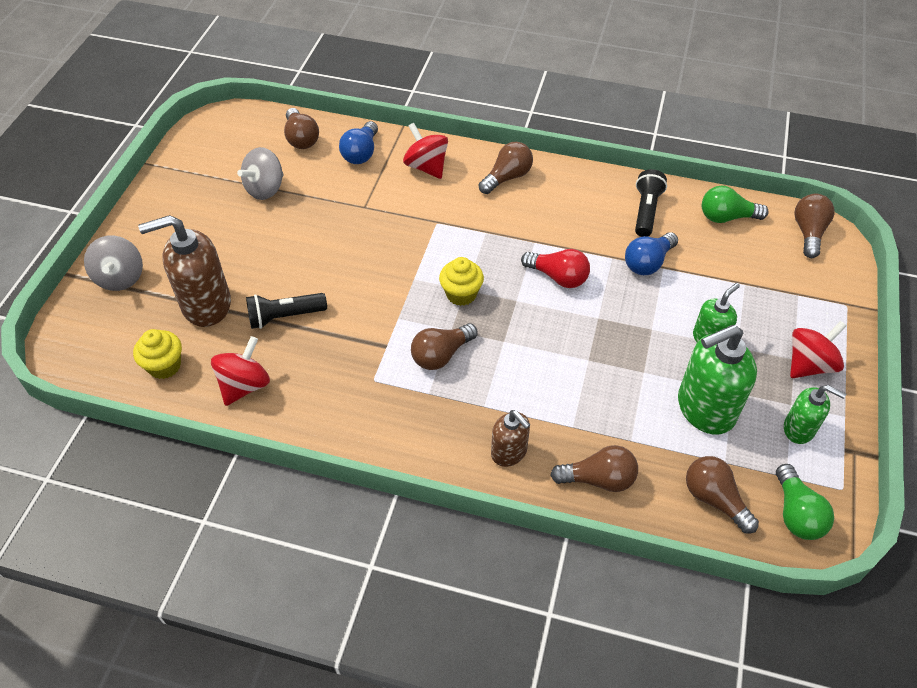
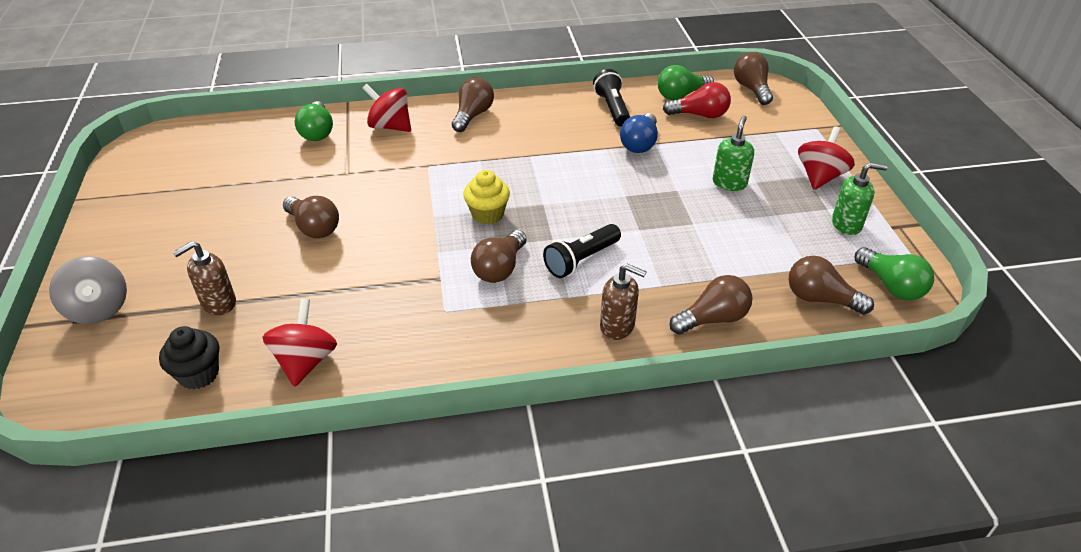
camera: 25 degrees left, 10 degrees down
yellow cupcake [133,329,182,379] -> black cupcake [159,326,219,389]
brown soap dispenser [138,215,231,327] -> brown soap dispenser [173,241,236,315], size x0.57
grey spinning top [237,147,284,200] -> none
black flashlight [246,293,327,329] -> black flashlight moved to [543,224,621,278]
brown light bulb [284,108,319,149] -> brown light bulb moved to [283,196,339,238]
blue light bulb [339,121,378,164] -> green light bulb [295,101,333,141]
red light bulb [521,249,590,288] -> red light bulb moved to [663,82,731,118]
green soap dispenser [678,325,757,435] -> none

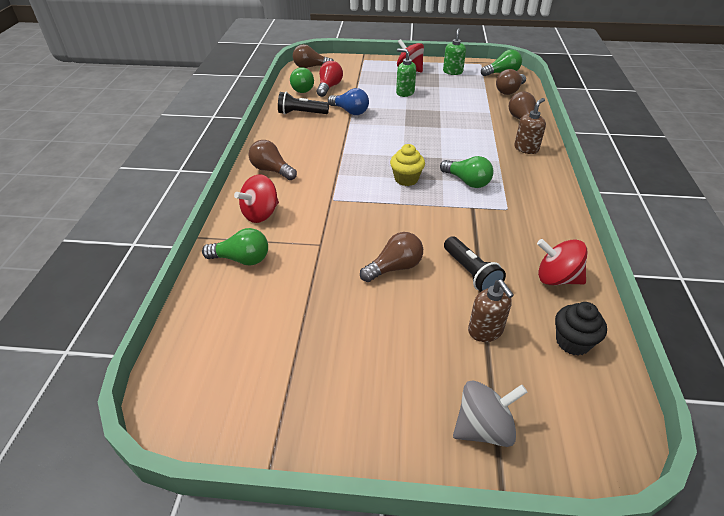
camera: 75 degrees left, 0 degrees up
brown light bulb [471,230,527,283] -> green light bulb [440,156,494,188]
black flashlight [543,224,621,278] -> black flashlight moved to [444,236,506,292]

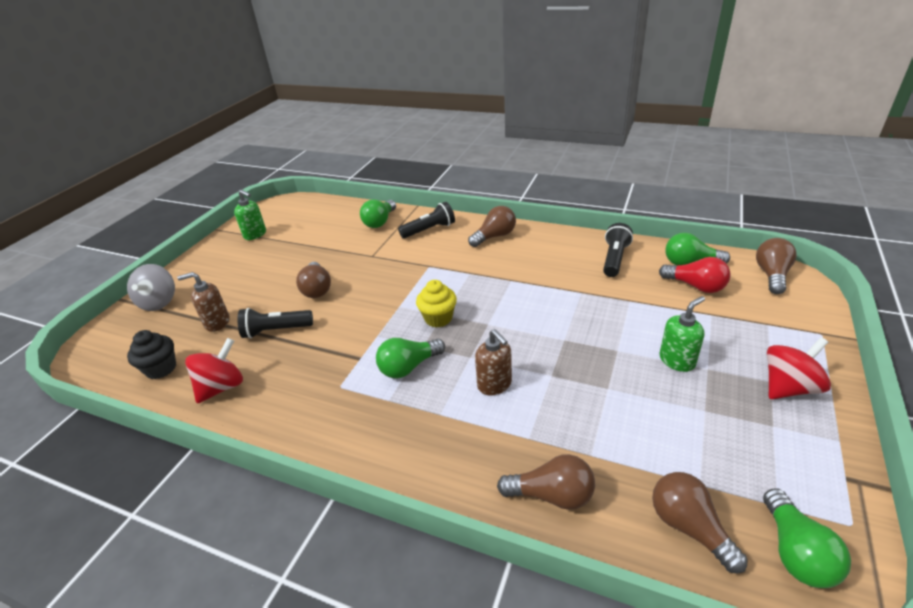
camera: 110 degrees right, 5 degrees down
red spinning top [234,174,279,223] -> black flashlight [398,202,455,239]
blue light bulb [328,88,369,115] -> none
green soap dispenser [443,28,466,75] -> green soap dispenser moved to [234,190,266,240]
brown soap dispenser [514,98,546,154] -> brown soap dispenser moved to [475,329,512,395]

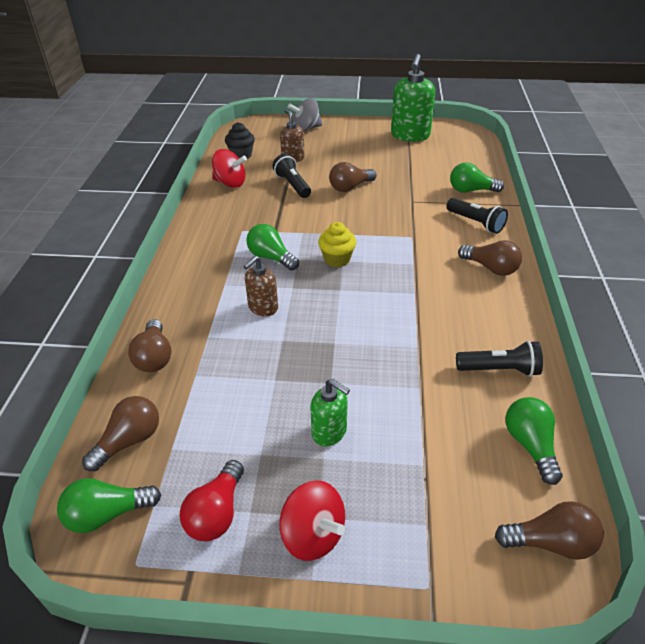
camera: 70 degrees right, 5 degrees up
green soap dispenser [234,190,266,240] -> green soap dispenser [391,54,435,142], size x1.76
red light bulb [659,257,731,293] -> red light bulb moved to [180,460,244,541]

